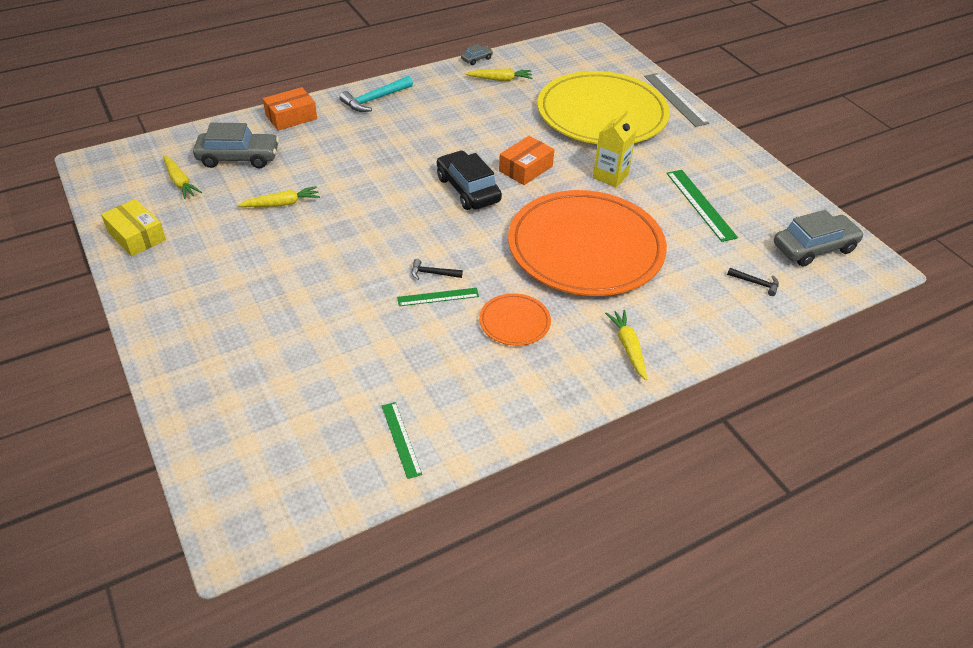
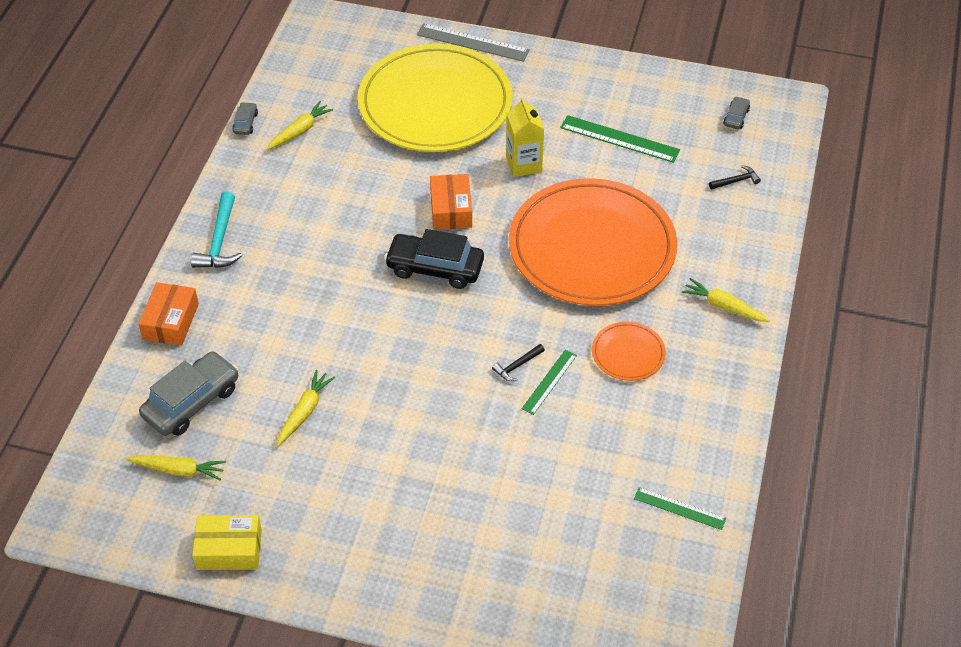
camera: 45 degrees left, 5 degrees up
grey car [774,210,864,266] -> grey car [723,96,750,129], size x0.47

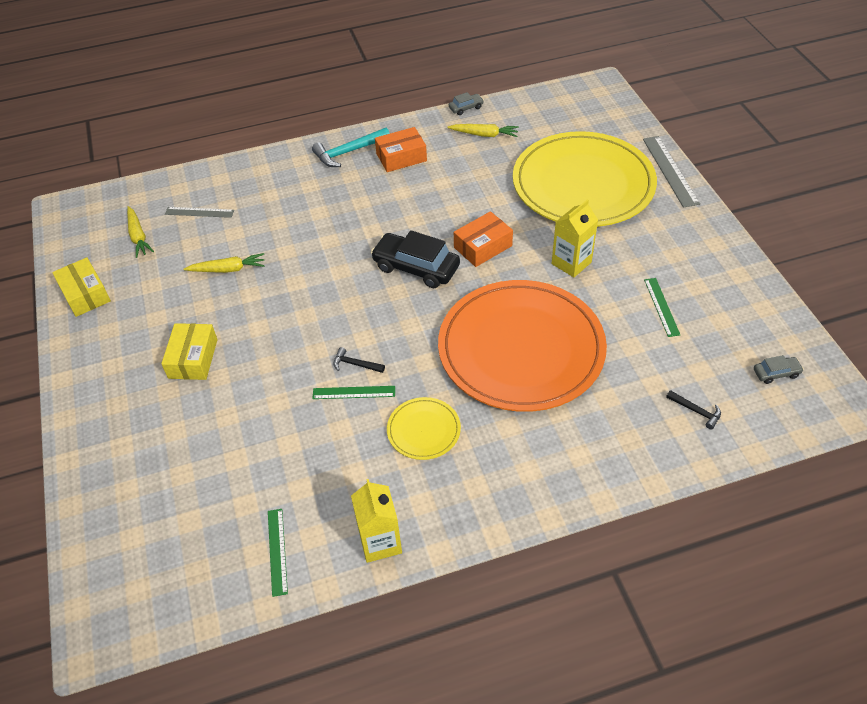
camera: 60 degrees right, 0 degrees up
orange box [138,282,199,346] -> orange box moved to [375,127,427,172]
grey car [139,351,238,436] -> grey ruler [165,207,234,218]
black car [384,229,484,289] -> black car turned 45 degrees counterclockwise [371,230,460,288]
green ruler [560,115,680,163] -> green ruler [644,278,680,337], size x0.63
orange plate [592,322,666,381] -> yellow plate [387,397,461,460]
yellow carrot [682,278,770,322] -> none
none -> yellow box [161,323,218,380]
none -> yellow carton [351,479,402,563]

